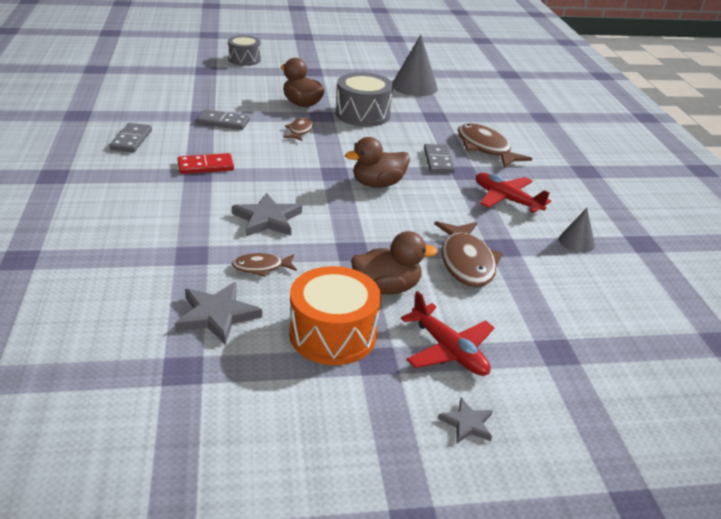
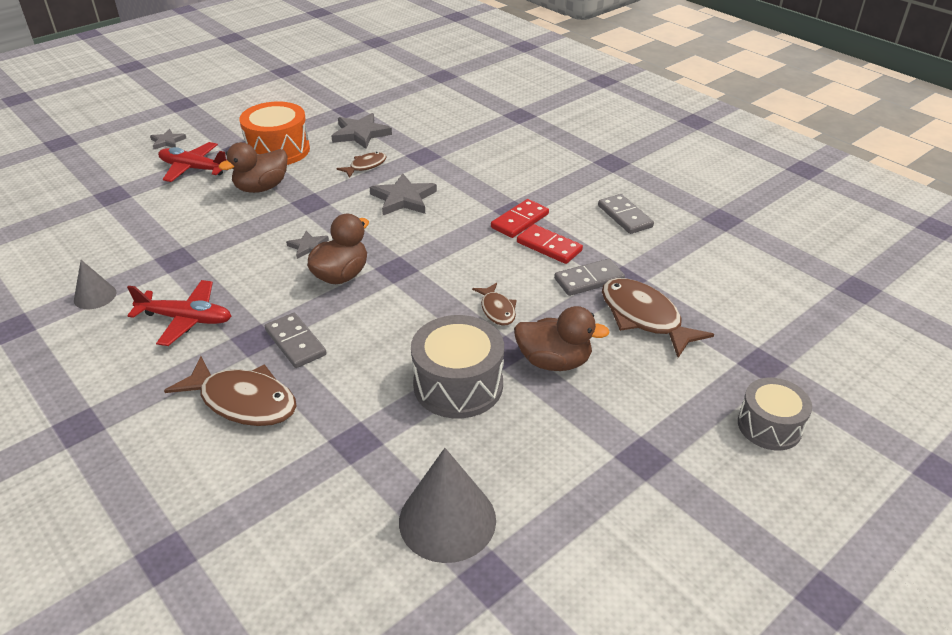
camera: 150 degrees right, 5 degrees up
brown fish [434,221,503,287] -> brown fish moved to [602,278,714,358]
none -> grey star [286,231,329,259]
none -> red domino [517,224,583,264]

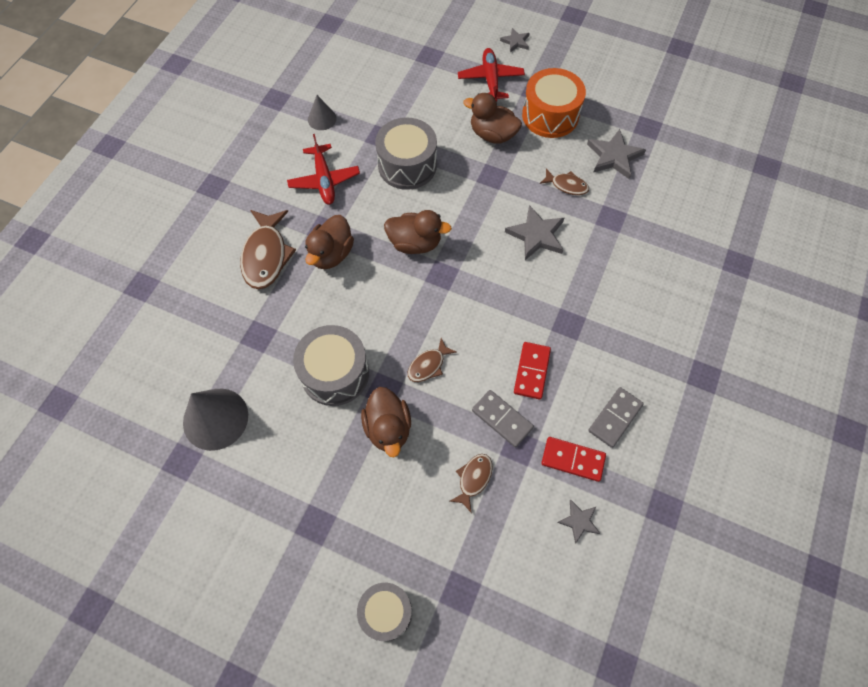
camera: 65 degrees right, 25 degrees up
grey domino [265,313,326,368] -> brown duck [305,215,354,269]
grey star [286,231,329,259] -> grey star moved to [557,500,600,544]
red domino [491,199,549,238] -> red domino moved to [541,437,606,482]
brown fish [602,278,714,358] -> brown fish [450,454,493,512], size x0.55
none -> grey drum [375,118,437,190]

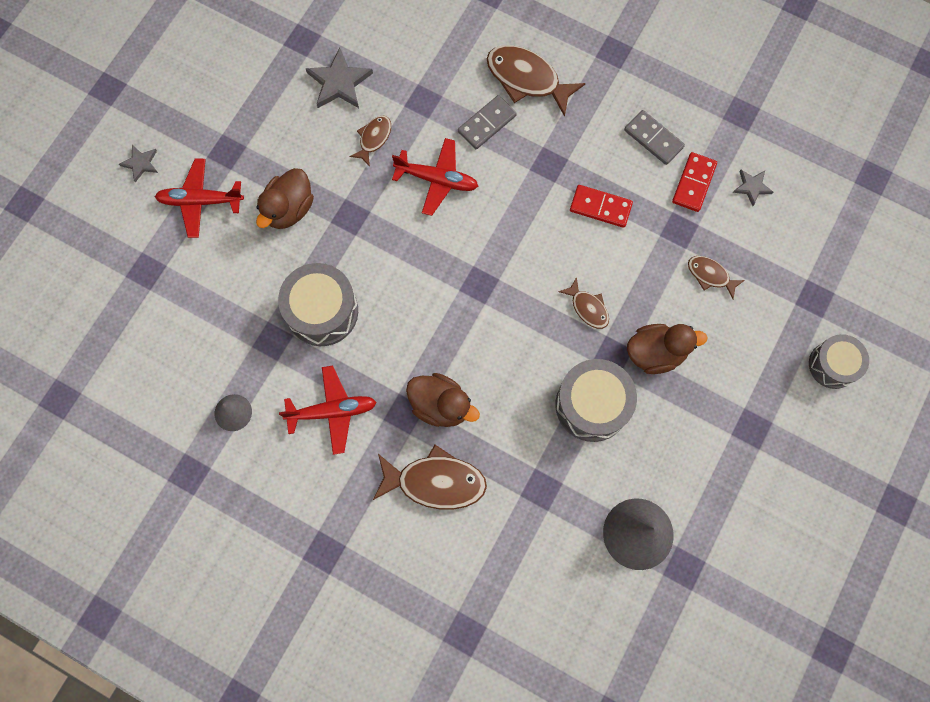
camera: 85 degrees left, 10 degrees up
brown duck [384,210,452,254] -> none
grey domino [472,390,534,448] -> grey domino moved to [458,95,517,149]
grey star [505,205,564,260] -> red plane [392,138,478,216]
orange drum [522,68,586,138] -> none
none -> brown fish [487,45,585,117]

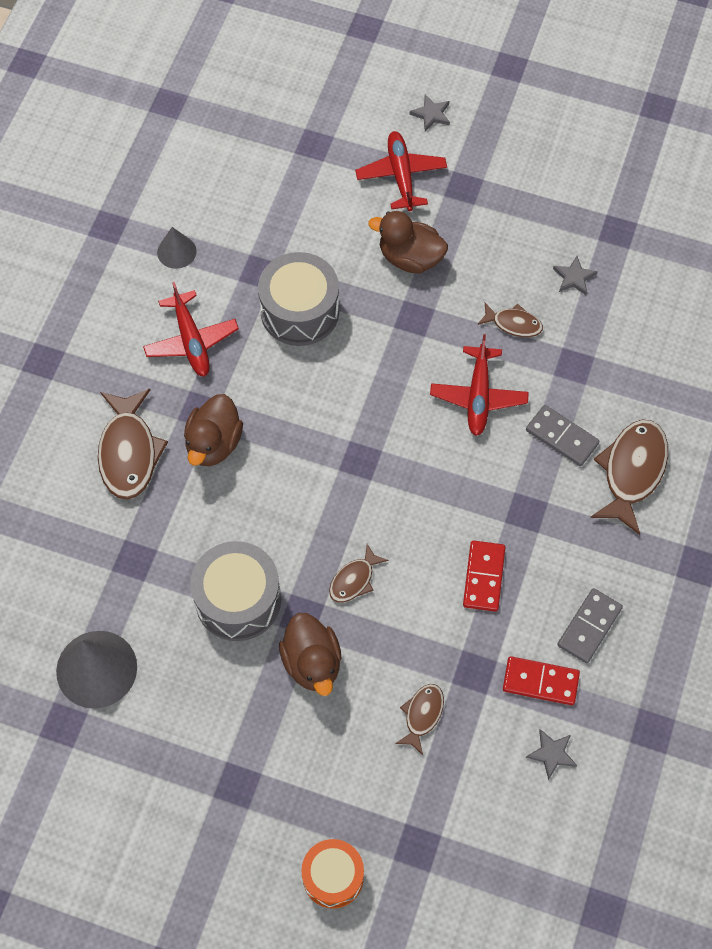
camera: 80 degrees right, 10 degrees down
grey star [305,48,373,108] -> grey star [553,256,598,295], size x0.57
grey drum [809,334,869,389] -> orange drum [301,839,364,909]

